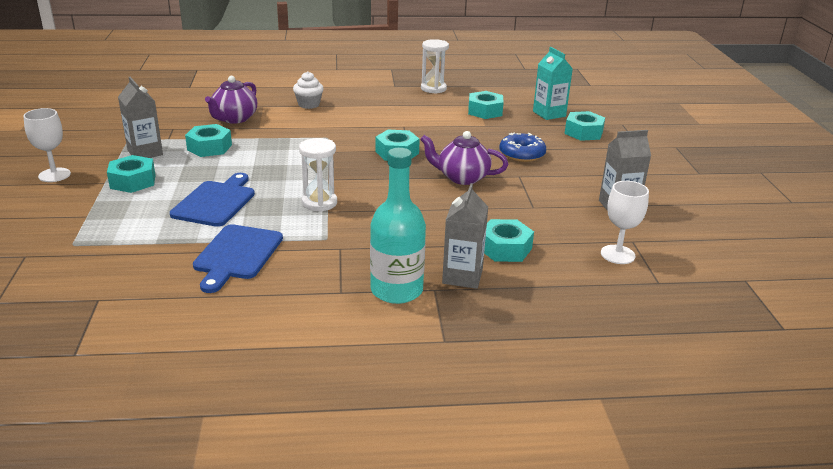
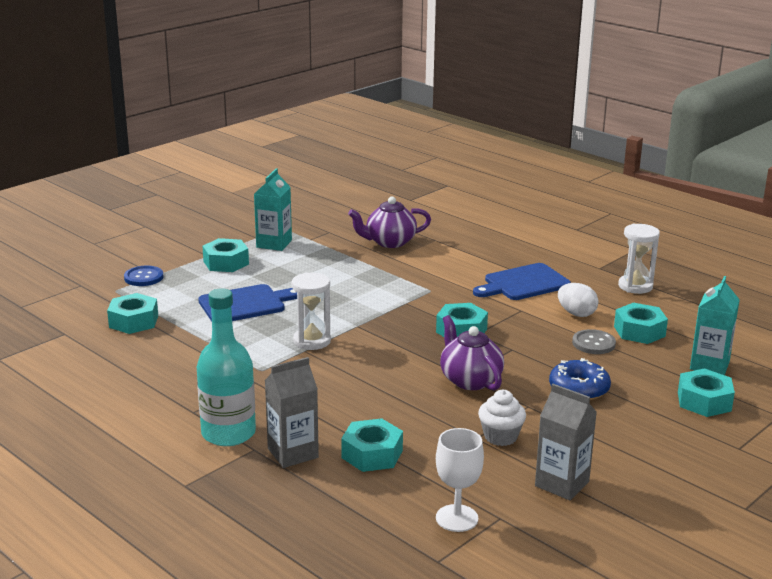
camera: 50 degrees right, 5 degrees down
white goblet [23,108,71,182] -> none
grey carton [118,77,163,158] -> turquoise carton [254,168,292,251]
turquoise nut [185,124,232,157] -> turquoise nut moved to [107,293,158,334]
blue cutting board [193,224,283,293] -> blue cutting board moved to [473,263,571,300]
white cupcake [293,71,324,109] -> white cupcake moved to [478,390,526,446]
none -> blue button [124,266,164,286]
none -> white egg [558,283,598,317]
none -> grey button [572,329,616,354]

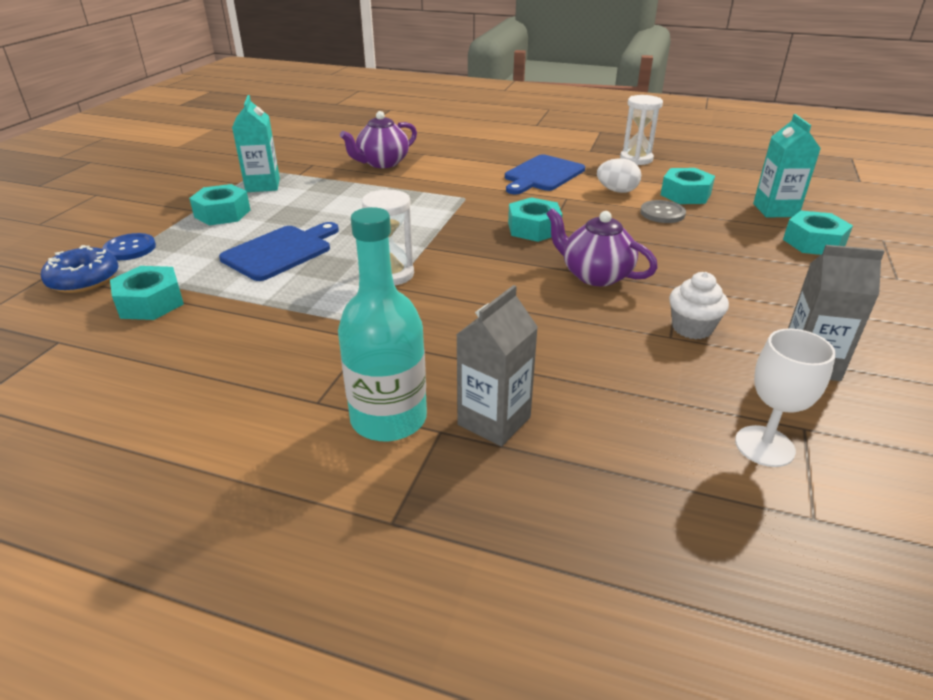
camera: 25 degrees left, 10 degrees up
turquoise nut [341,418,403,472] -> none
blue donut [549,358,611,400] -> blue donut moved to [41,245,119,293]

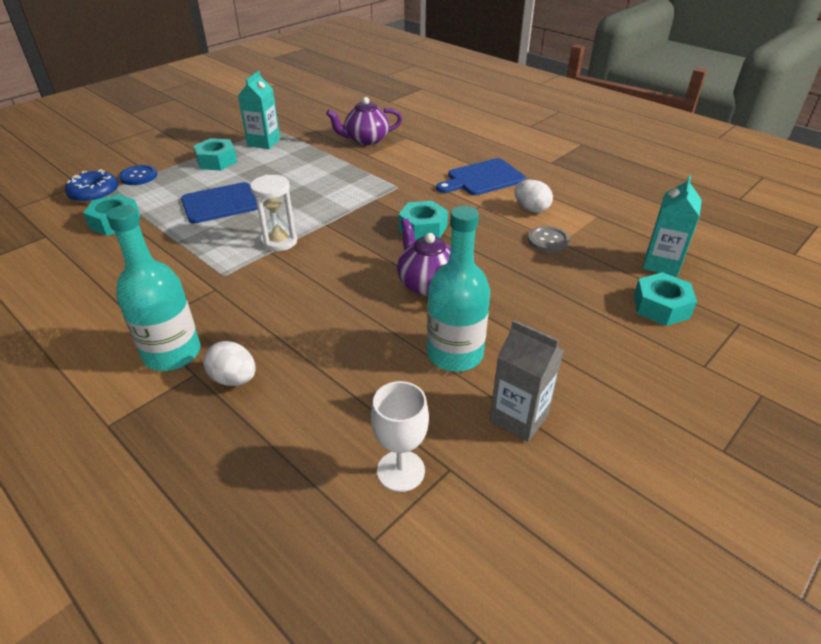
camera: 25 degrees right, 5 degrees up
grey carton [456,285,538,447] -> white egg [203,341,255,386]
white hourglass [620,95,663,165] -> none
turquoise nut [661,168,715,204] -> none
white cupcake [669,272,729,339] -> turquoise bottle [427,206,490,372]

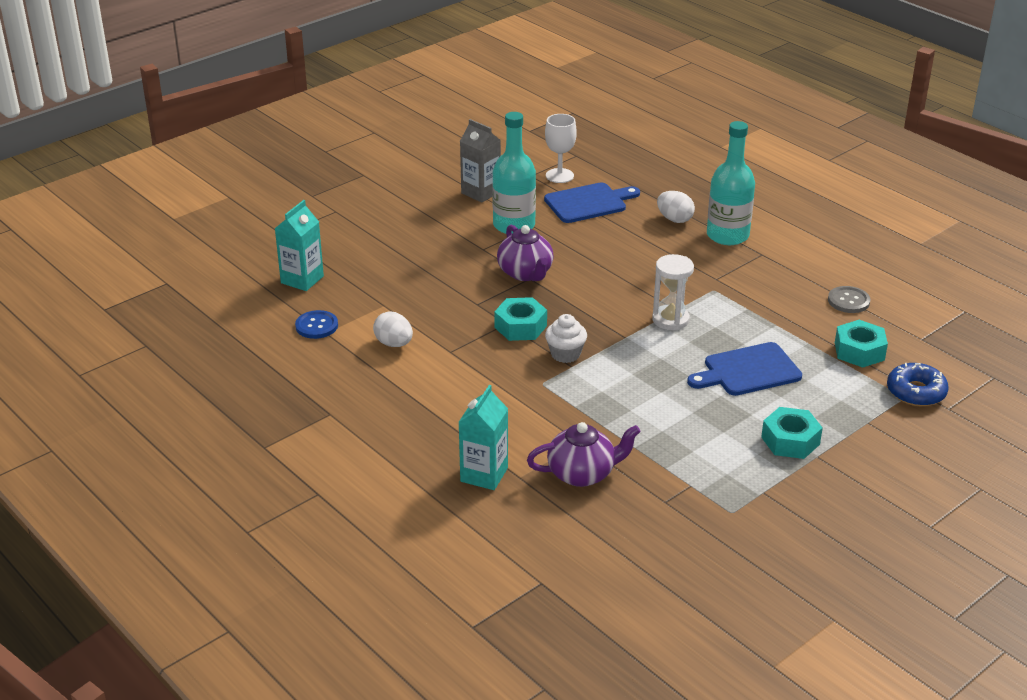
camera: 175 degrees left, 5 degrees down
blue button [119,165,157,185] -> blue button moved to [295,310,338,339]
turquoise carton [238,71,280,149] -> turquoise carton moved to [459,385,508,490]
blue cutting board [436,158,526,196] -> blue cutting board moved to [544,182,640,223]
grey button [528,226,570,253] -> grey button moved to [828,286,871,313]
turquoise nut [634,272,697,326] -> none
none -> white cupcake [545,314,587,363]

